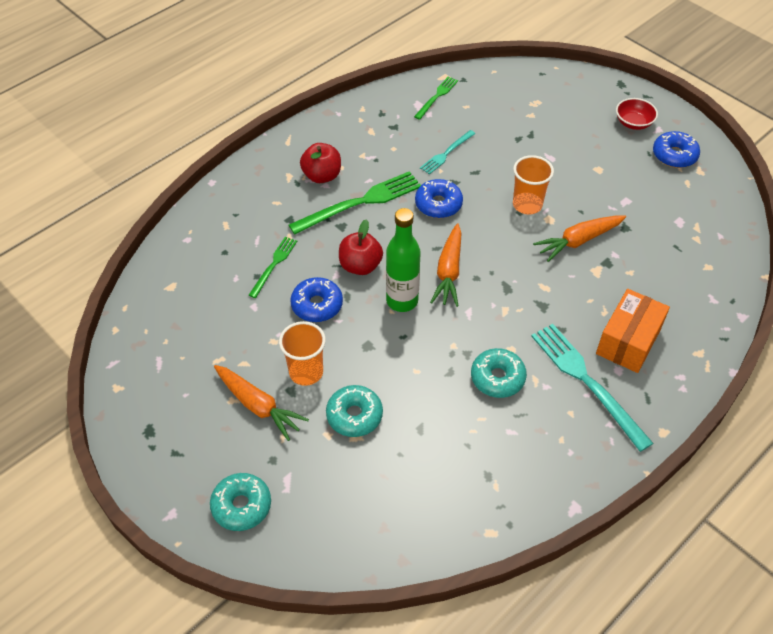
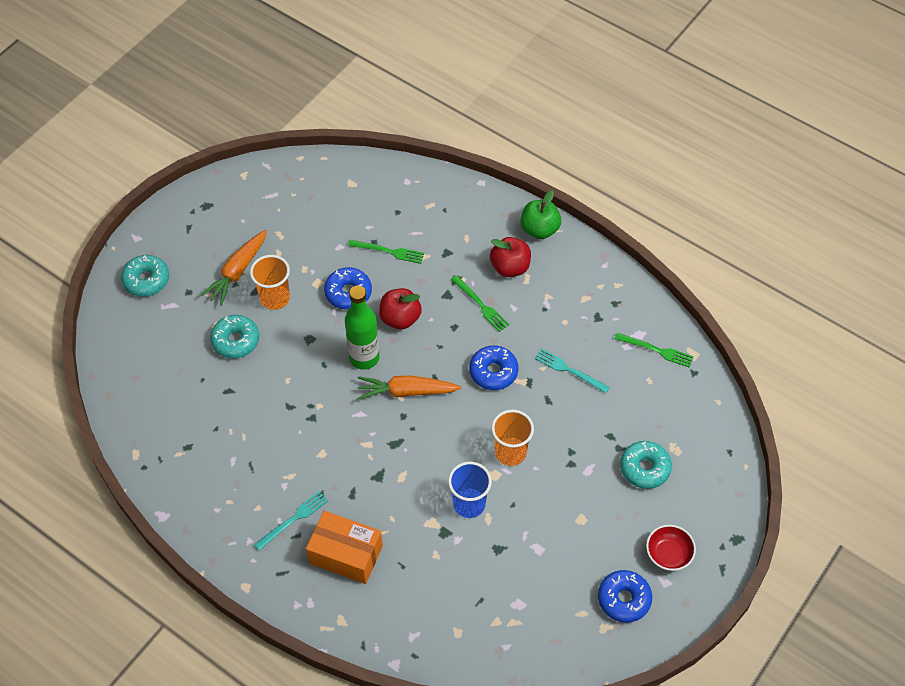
camera: 80 degrees right, 5 degrees up
green fork [289,171,421,235] -> green fork [451,275,510,332], size x0.55
turquoise donut [471,348,527,398] -> turquoise donut moved to [620,441,672,489]
turquoise fork [531,324,654,452] -> turquoise fork [254,491,328,551], size x0.55
orange carrot [533,215,626,262] -> blue cup [448,462,492,518]
none -> green apple [520,190,561,239]

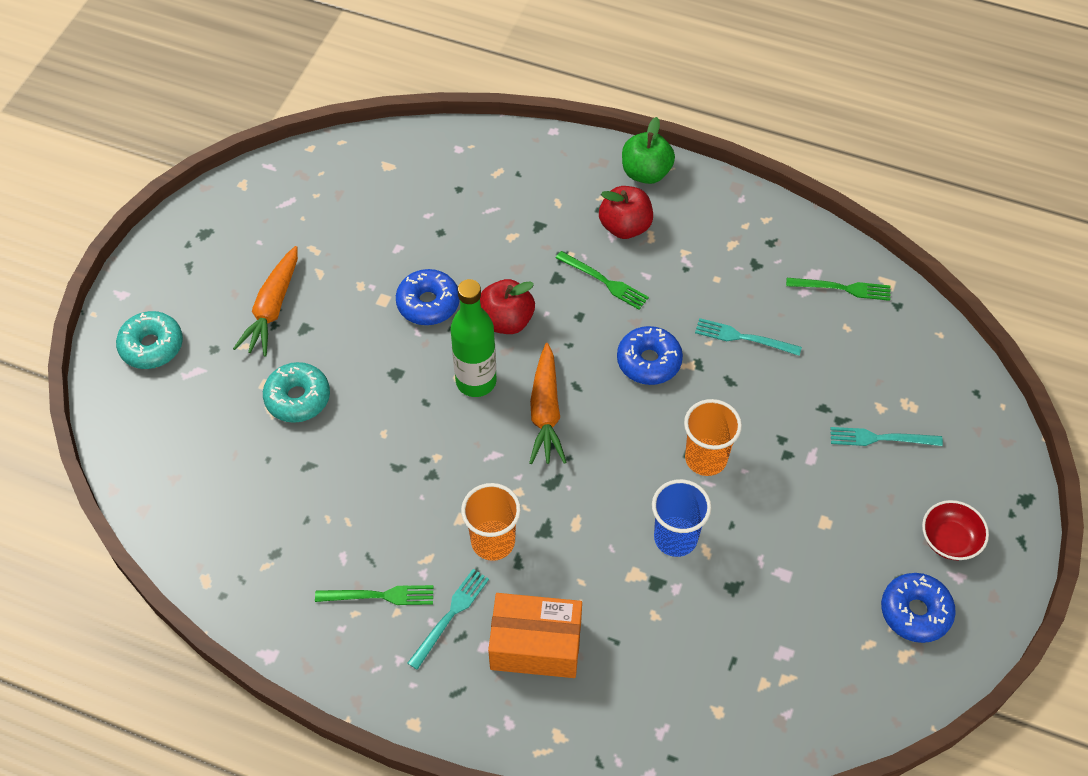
camera: 15 degrees left, 0 degrees up
orange cup [250,255,290,310] -> orange cup moved to [461,483,521,561]
green fork [348,240,424,264] -> green fork moved to [315,585,433,605]
orange carrot [357,375,461,400] -> orange carrot turned 75 degrees counterclockwise [529,343,567,464]
turquoise donut [620,441,672,489] -> turquoise fork [830,427,943,446]

